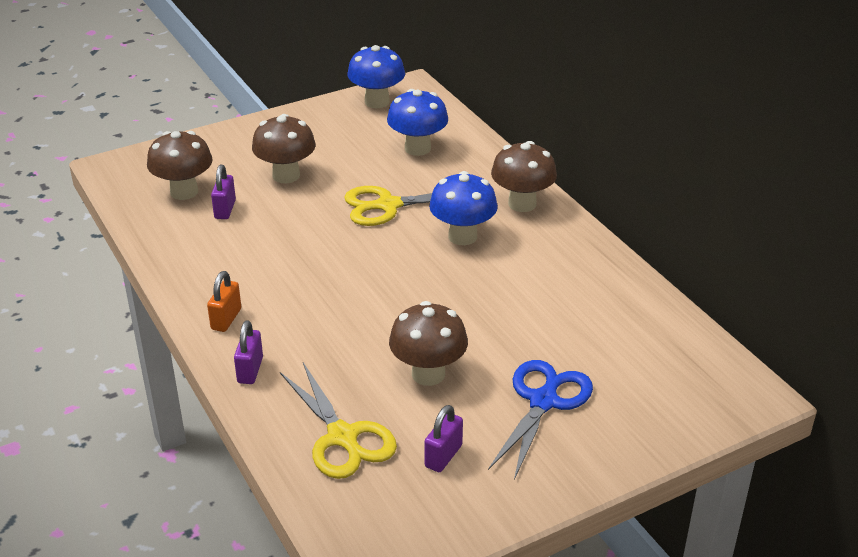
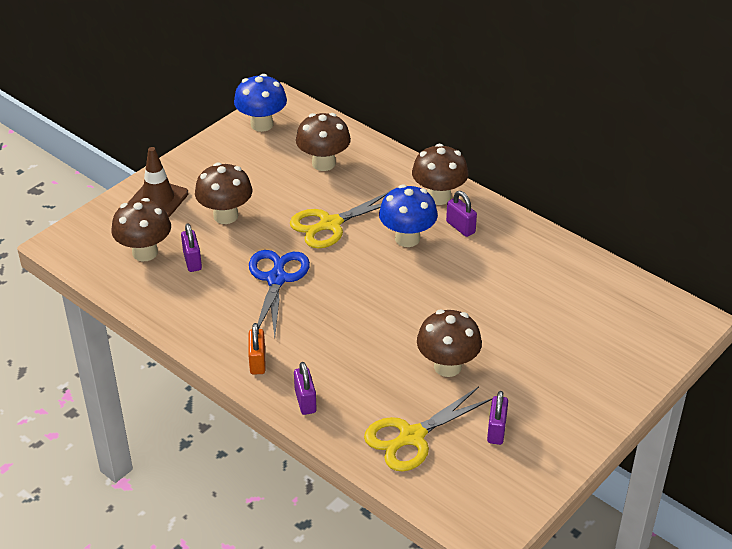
camera: 20 degrees left, 5 degrees up
yellow scissors [280,362,397,479] -> yellow scissors turned 105 degrees clockwise [364,387,492,471]
blue mushroom [387,89,448,156] -> brown mushroom [296,113,351,171]
blue scissors [488,360,593,480] -> blue scissors moved to [249,250,310,337]
none -> brown traffic cone [129,147,188,217]
none -> purple padlock [446,191,477,237]

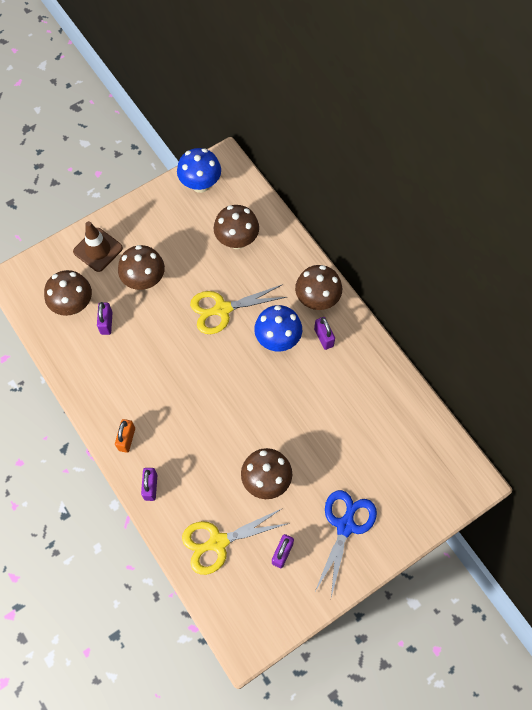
camera: 15 degrees right, 25 degrees up
blue scissors [249,250,310,337] -> blue scissors moved to [315,490,377,597]

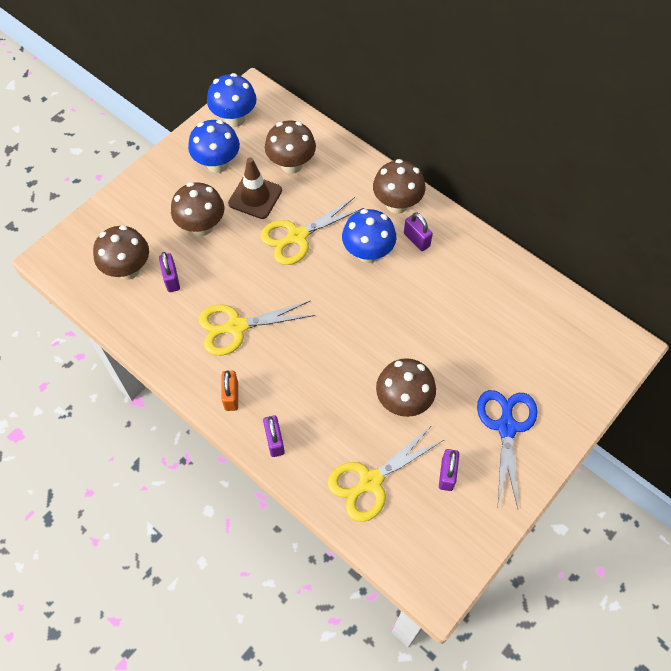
camera: 15 degrees left, 5 degrees down
brown traffic cone [73,221,123,272] -> brown traffic cone moved to [228,157,282,219]
none -> blue mushroom [188,120,240,173]
none -> yellow scissors [198,300,315,356]

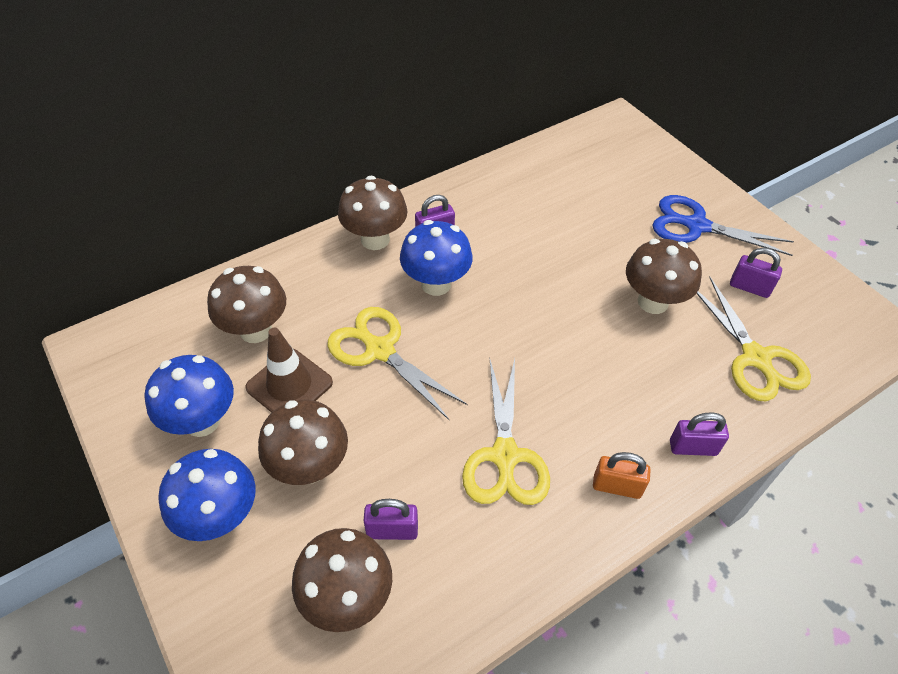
camera: 75 degrees left, 10 degrees down
blue mushroom [207,73,257,127] -> blue mushroom moved to [158,449,256,541]
yellow scissors [260,197,365,265] -> yellow scissors turned 150 degrees clockwise [328,307,467,420]

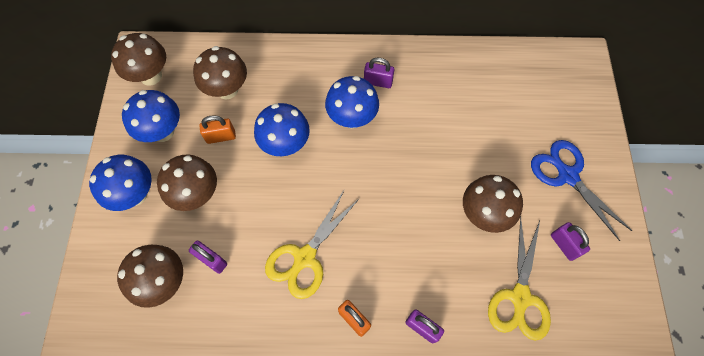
camera: 35 degrees right, 15 degrees up
brown traffic cone [245,328,333,413] -> orange padlock [200,115,236,144]
yellow scissors [328,307,467,420] -> blue mushroom [254,103,310,156]
brown mushroom [338,176,407,250] -> brown mushroom moved to [111,33,166,86]

